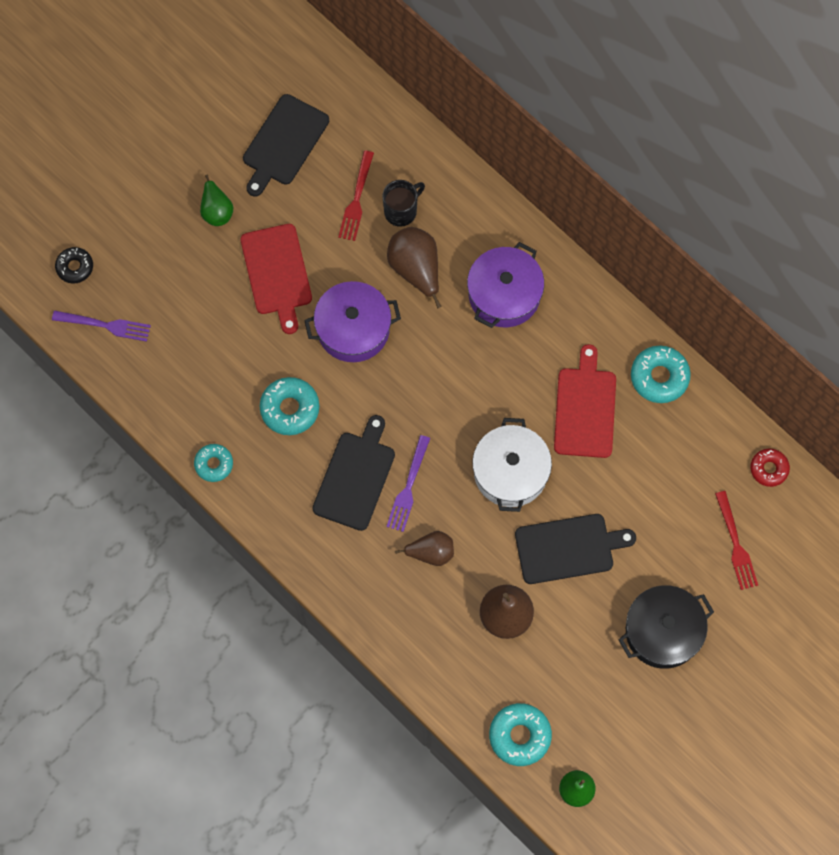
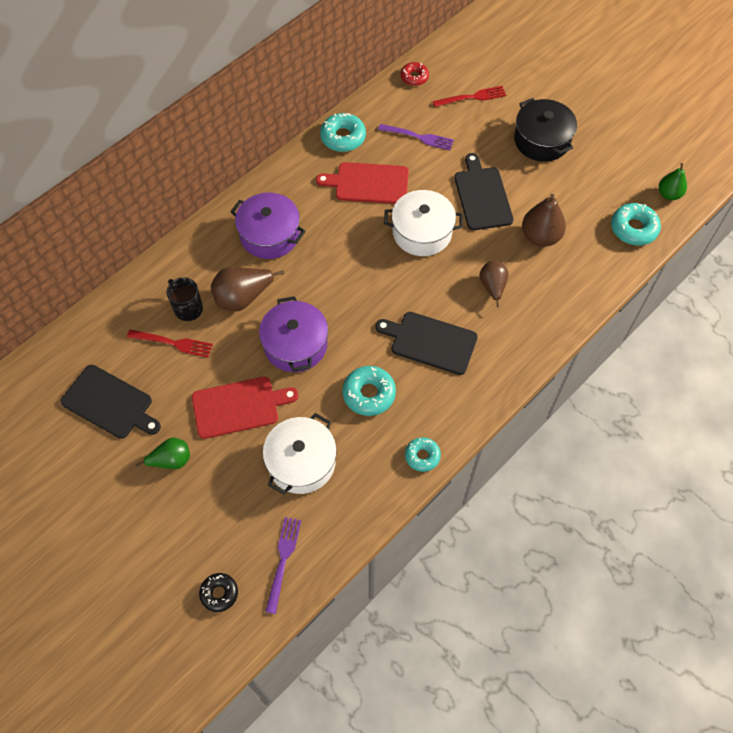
camera: 90 degrees left, 10 degrees down
purple fork [386,435,430,532] -> purple fork moved to [378,124,454,150]
none -> white pot [263,413,337,495]

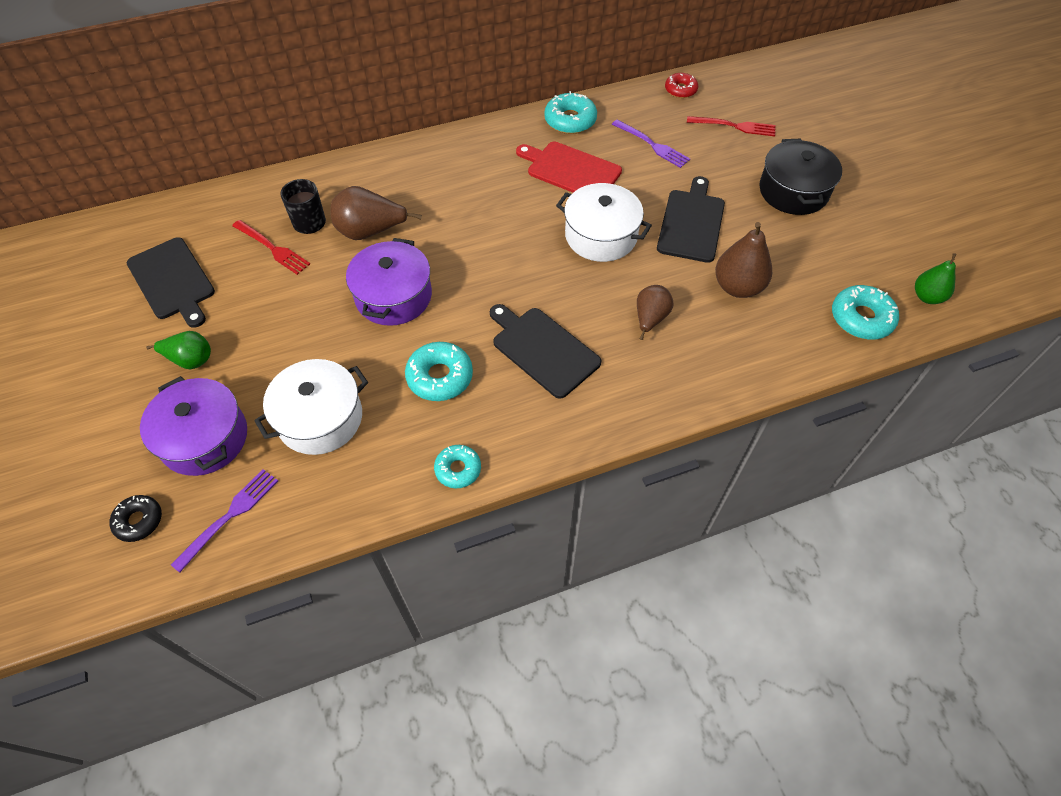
camera: 25 degrees right, 5 degrees down
red cutting board [192,377,298,439] -> none
purple pot [230,193,306,259] -> purple pot moved to [140,376,247,476]

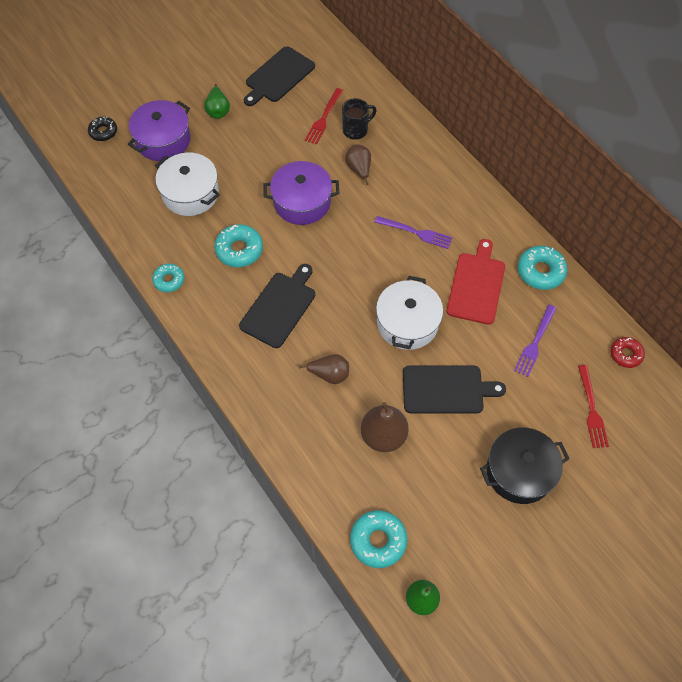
camera: 75 degrees right, 5 degrees up
purple fork [171,469,278,573] -> purple fork moved to [374,216,453,249]
brown pear [330,186,422,240] -> brown pear [345,144,371,185], size x0.66

